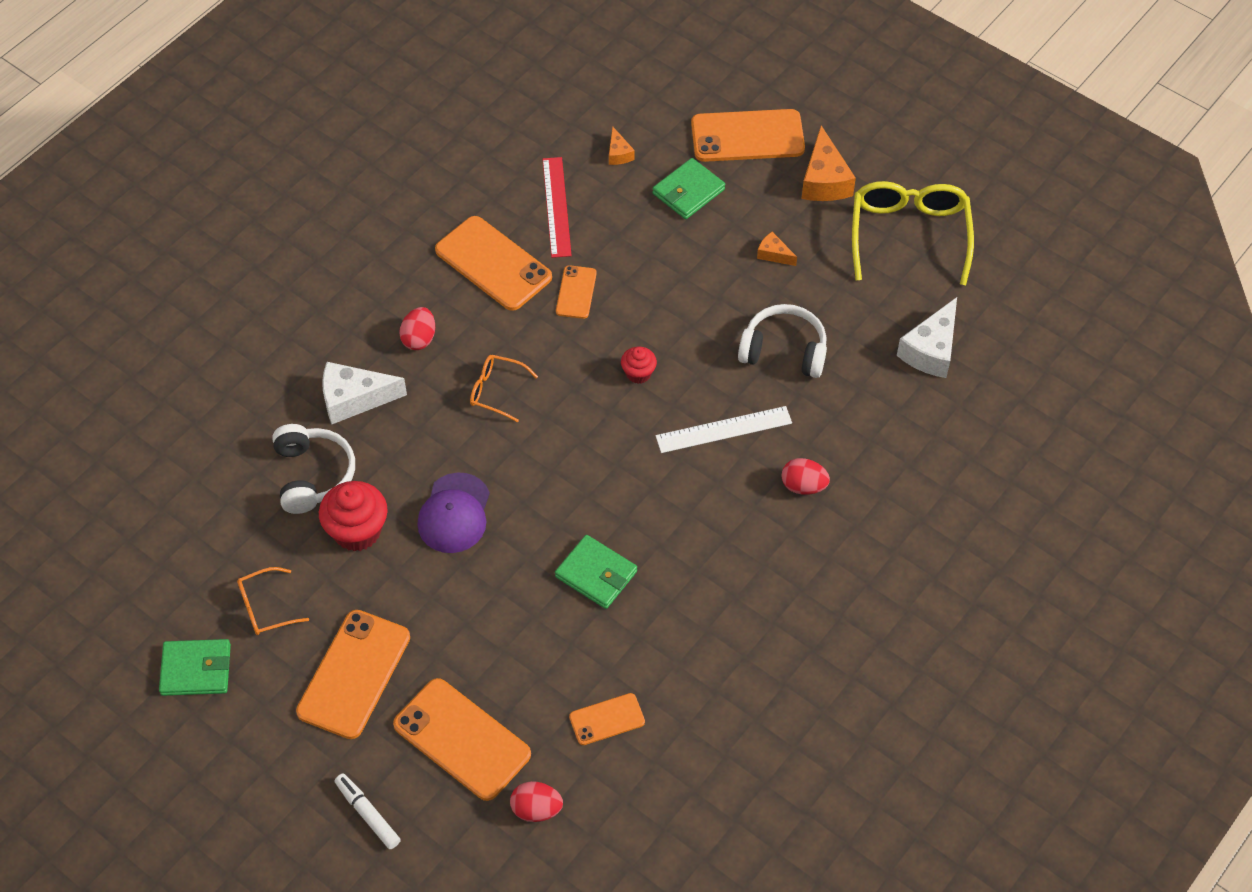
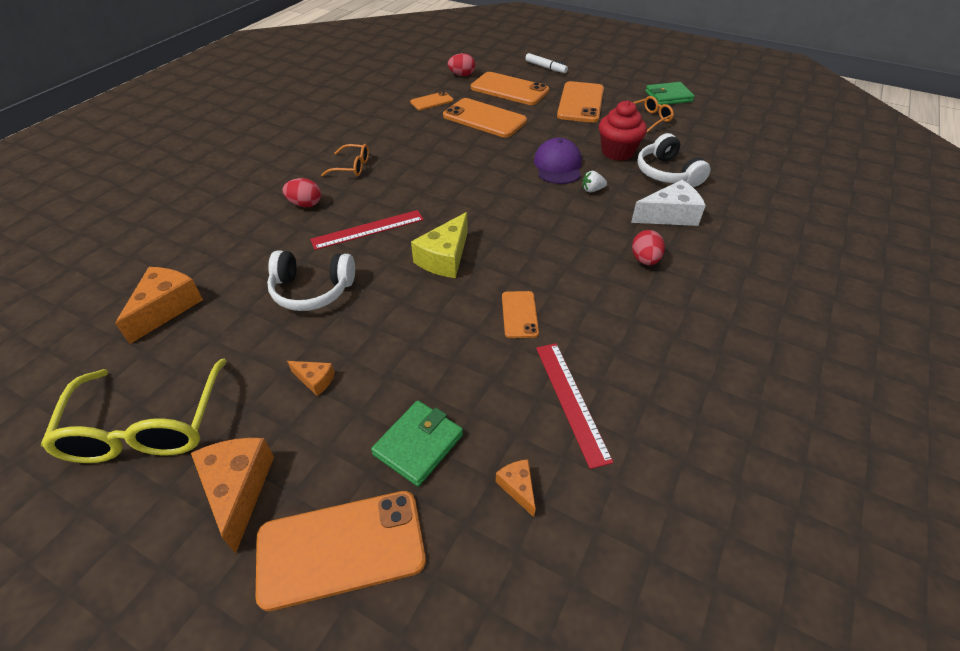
camera: 170 degrees right, 10 degrees down
orange phone [435,216,552,311] -> orange phone moved to [443,98,527,138]
orange glasses [470,355,538,422] -> orange glasses moved to [321,144,369,176]
green wallet [555,535,637,609] -> none
red cupcake [621,347,657,384] -> yellow cheese [411,212,468,278]
white ruler [656,406,792,453] -> red ruler [310,210,424,250]
white cheese [897,297,957,378] -> orange cheese [115,267,203,344]
none -> white strawberry [583,171,607,192]

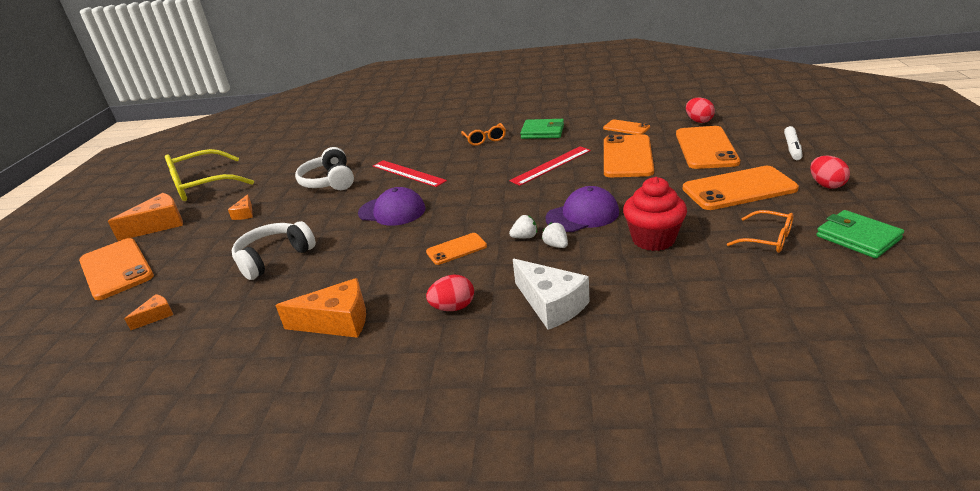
camera: 70 degrees right, 15 degrees down
orange cheese [115,267,203,344] -> orange cheese moved to [275,278,366,338]
red egg [282,178,321,207] -> red egg moved to [810,155,850,189]
green wallet [371,401,463,487] -> green wallet moved to [520,119,564,139]
yellow cheese [411,212,468,278] -> purple cap [358,187,425,226]
orange phone [502,291,539,338] -> orange phone moved to [426,233,487,265]
red ruler [536,343,613,469] -> red ruler moved to [509,146,591,186]
white headphones [637,133,711,187] -> white headphones moved to [232,221,316,280]
none -> white strawberry [509,215,537,238]

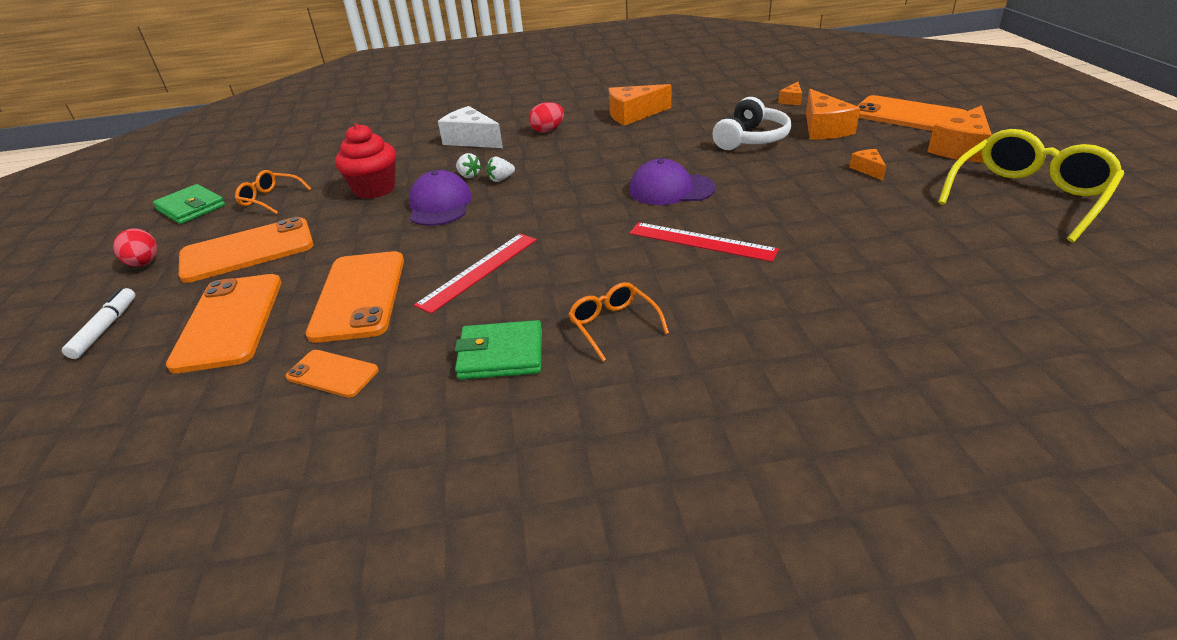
camera: 165 degrees right, 5 degrees up
white headphones [295,147,354,190] -> none
orange phone [426,233,487,265] -> none
purple cap [545,186,619,232] -> purple cap turned 120 degrees clockwise [409,170,472,226]
red egg [686,98,715,123] -> none
none -> orange cheese [806,89,860,140]

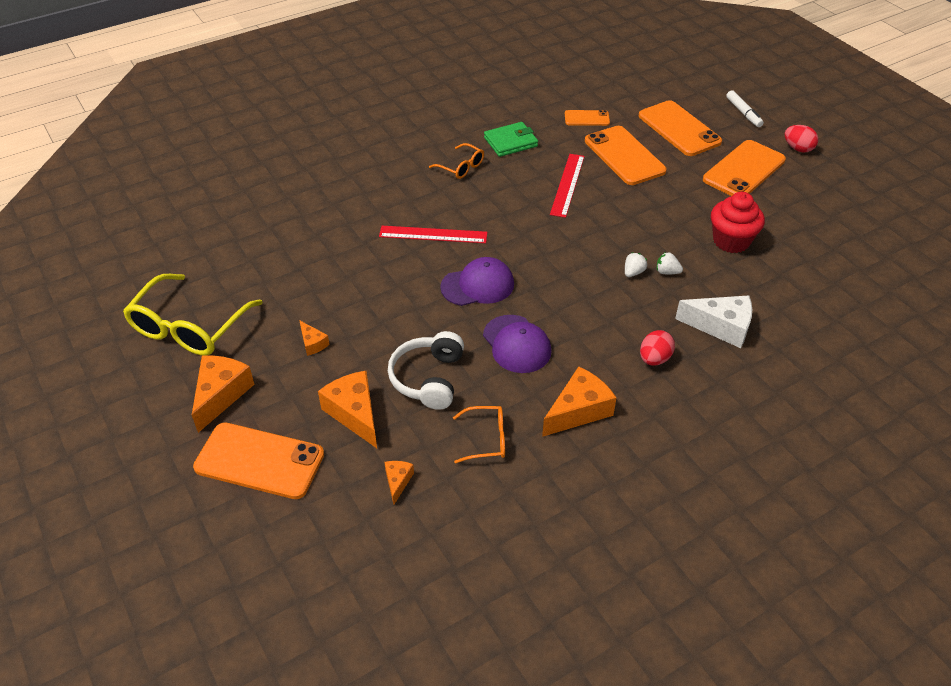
camera: 155 degrees right, 10 degrees up
green wallet [153,184,225,224] -> none
orange glasses [235,170,311,214] -> orange glasses moved to [453,406,505,463]
purple cap [409,170,472,226] -> purple cap moved to [483,315,552,373]

